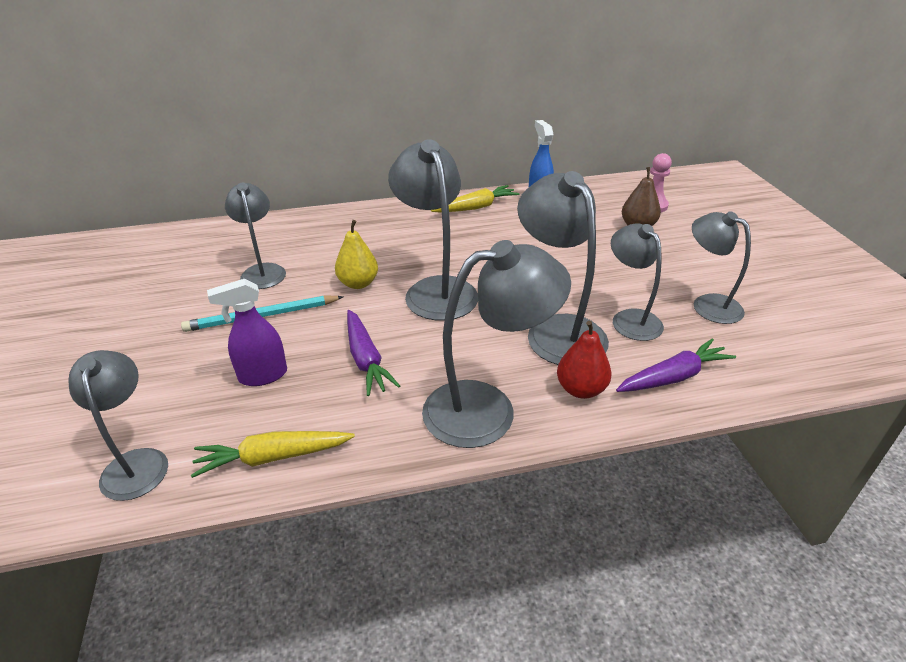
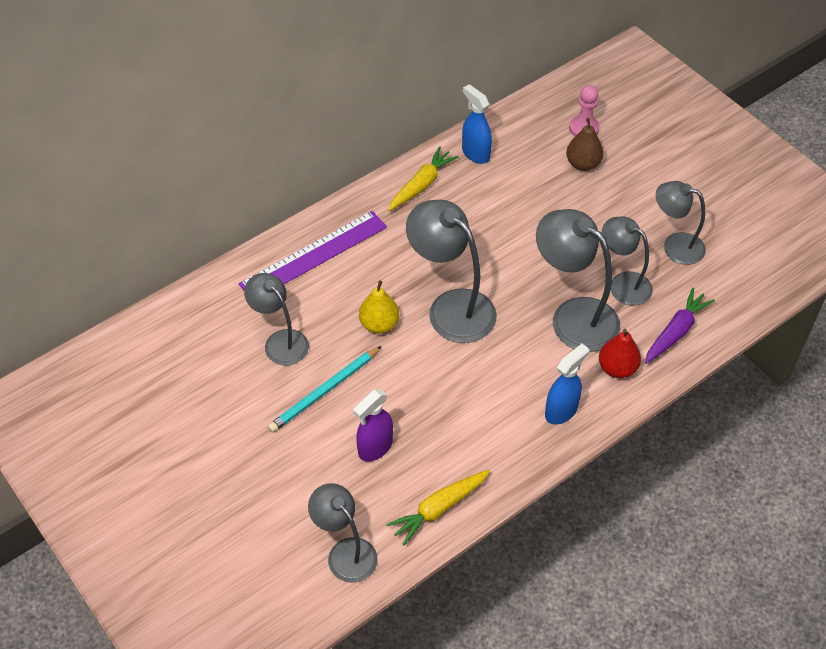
camera: 25 degrees left, 15 degrees up
purple carrot [347,310,400,396] -> none
grey lamp [422,240,571,448] -> blue spray bottle [545,344,589,424]
none -> purple ruler [239,211,387,290]

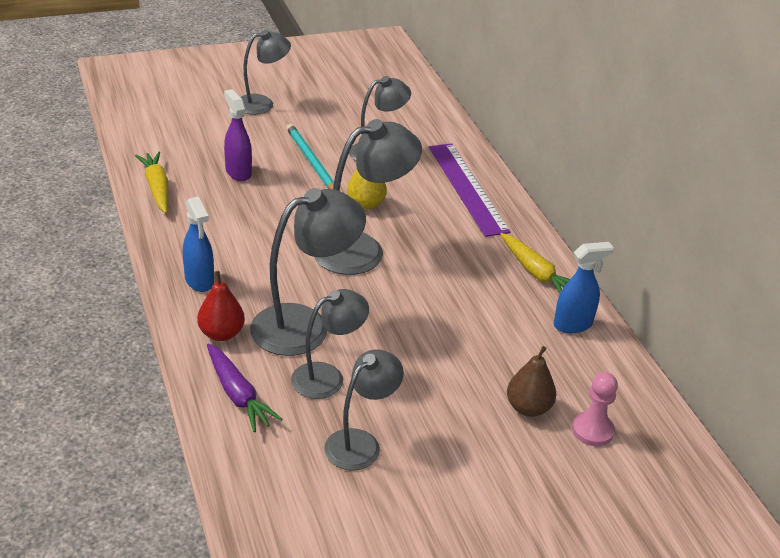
camera: 105 degrees right, 15 degrees down
grey lamp [308,483,378,583] -> grey lamp moved to [241,30,291,115]

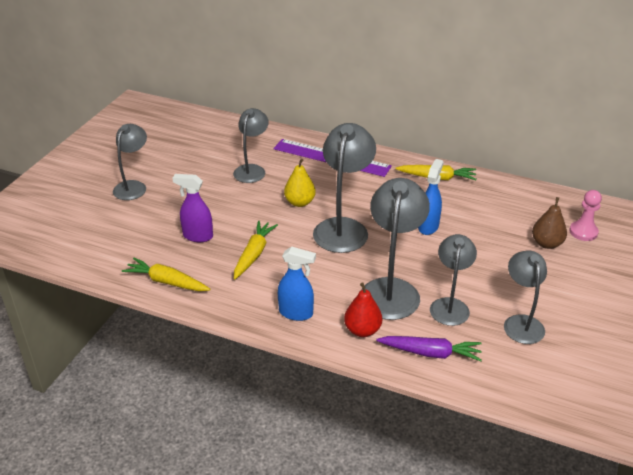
camera: 45 degrees left, 0 degrees up
turquoise pencil [286,124,334,189] -> none
blue spray bottle [554,242,614,333] -> blue spray bottle moved to [418,159,444,235]
none -> yellow carrot [234,220,278,279]

